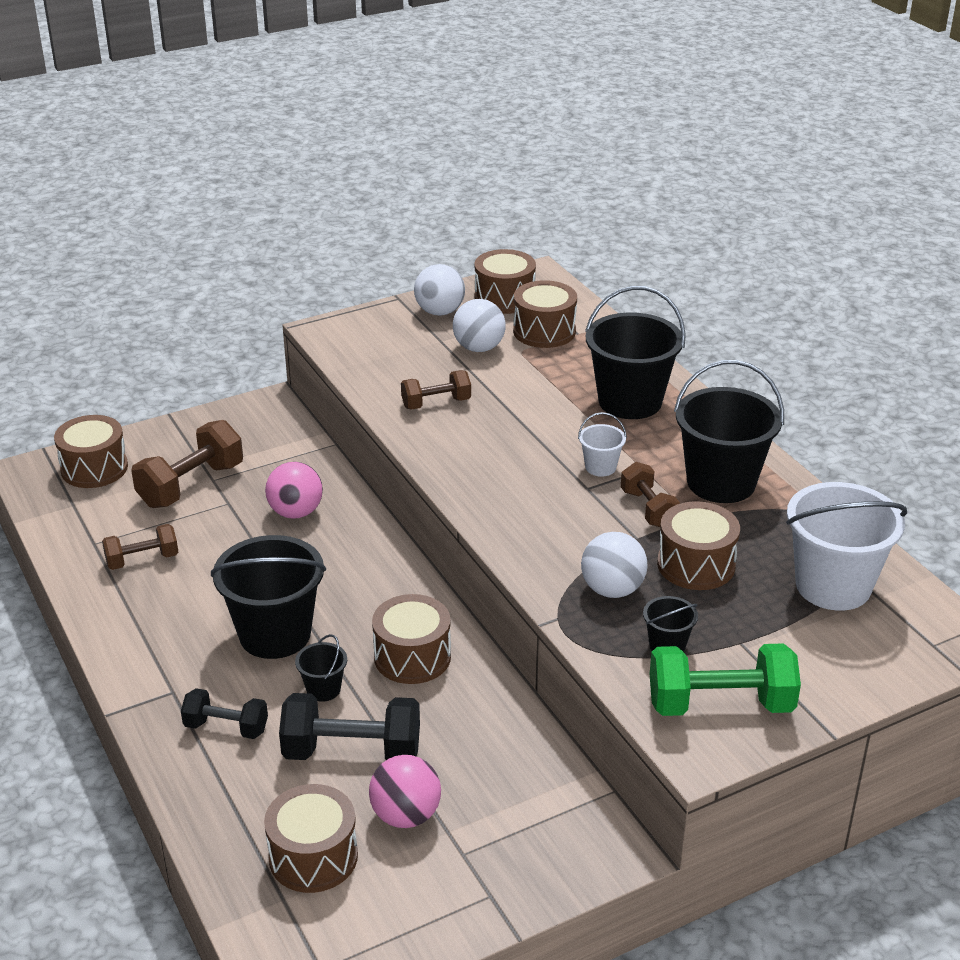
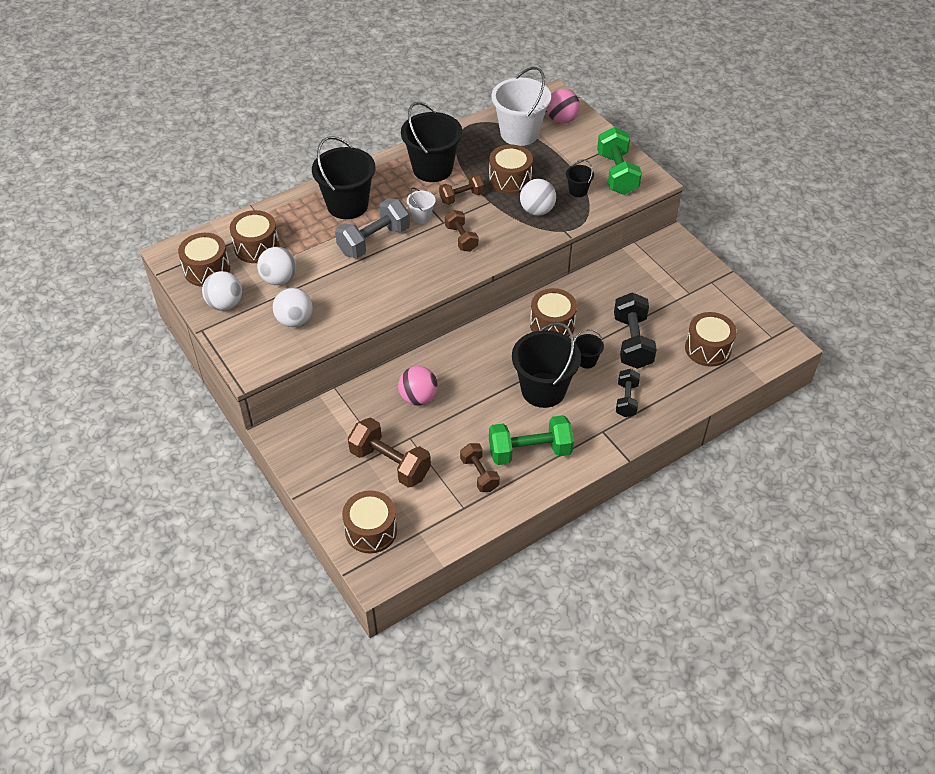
camera: 95 degrees left, 15 degrees up
pink ball [369,755,441,828] -> pink ball moved to [546,89,580,124]
brown dumbbell [401,370,471,410] -> brown dumbbell moved to [445,210,478,252]
none -> white ball [273,287,313,327]
none -> grey dumbbell [335,198,410,258]
none -> green dumbbell [489,415,574,465]

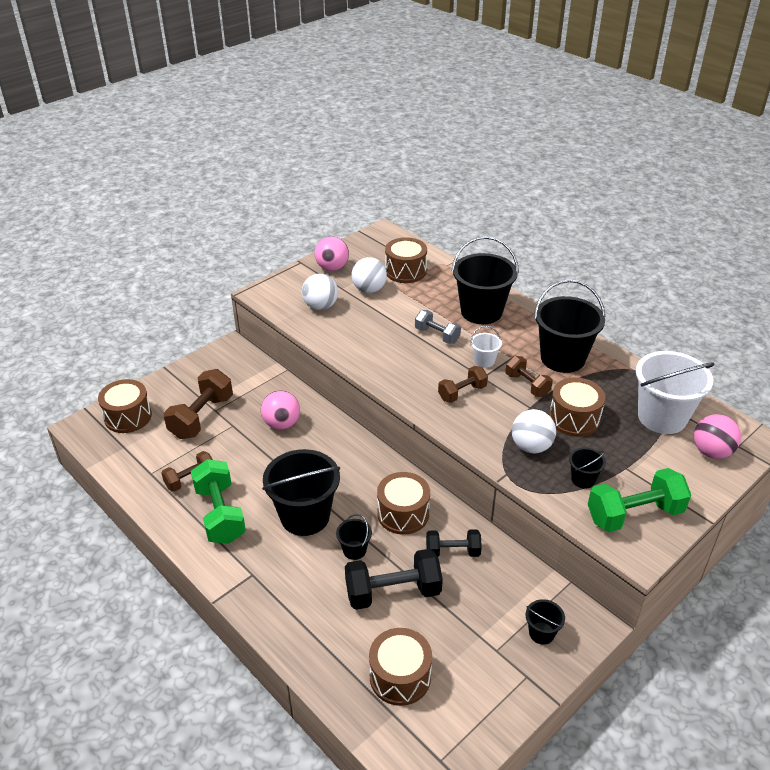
camera: 80 degrees right, 10 degrees down
brown drum [178,233,230,287] -> none
white ball [202,271,242,311] -> pink ball [315,236,349,271]
grey dumbbell [335,198,410,258] -> grey dumbbell [415,310,461,344], size x0.61
black dumbbell [616,369,640,417] -> black dumbbell moved to [426,529,482,557]
none -> black bucket [526,599,565,645]

